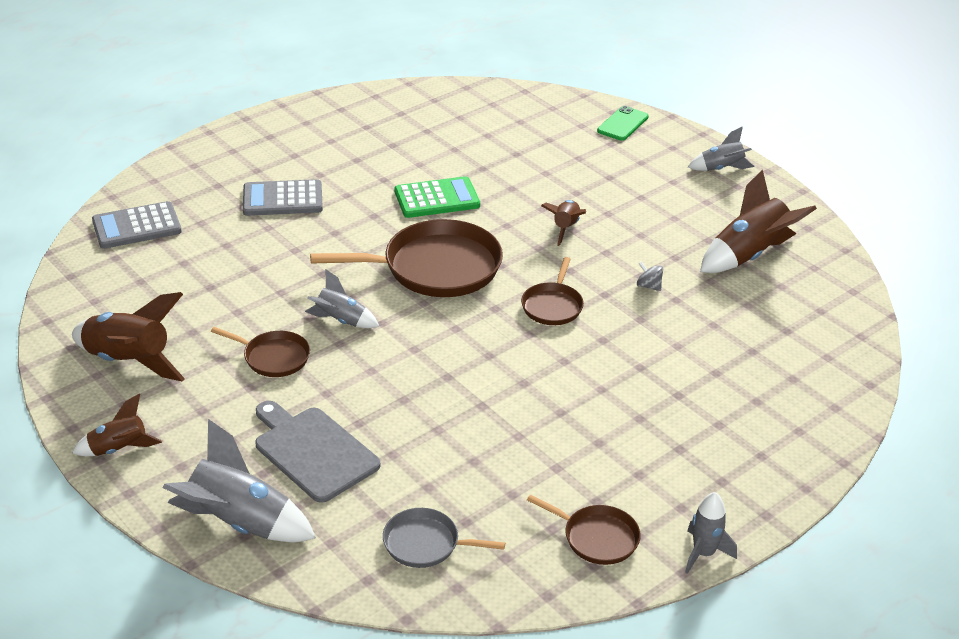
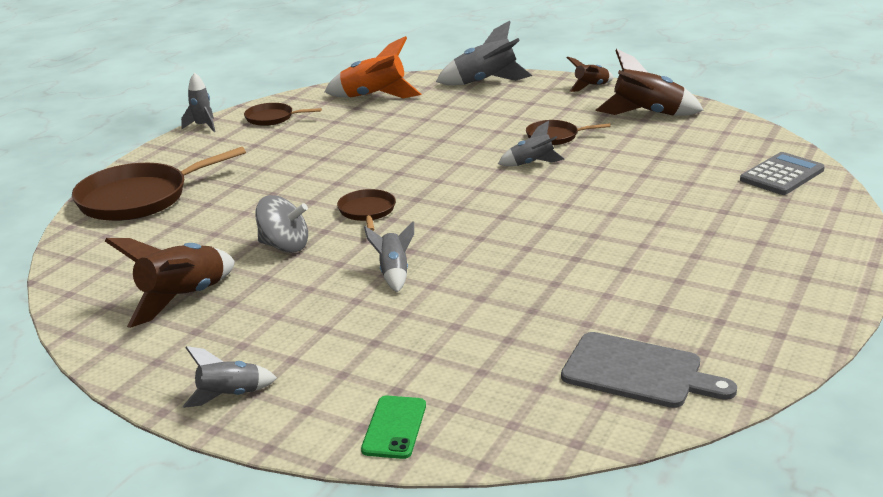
camera: 160 degrees right, 10 degrees down
grey calculator [243,179,323,216] -> none
grey cutting board [255,401,380,503] -> grey cutting board moved to [561,332,737,408]
brown pan [310,219,503,297] -> brown pan moved to [72,147,246,221]
grey pan [383,508,505,568] -> orange rocket [325,36,421,98]
green calculator [395,176,480,218] -> none
brown rocket [541,200,586,246] -> grey rocket [364,222,414,292]
grey spinning top [637,261,663,291] -> grey spinning top [255,195,308,253], size x1.99

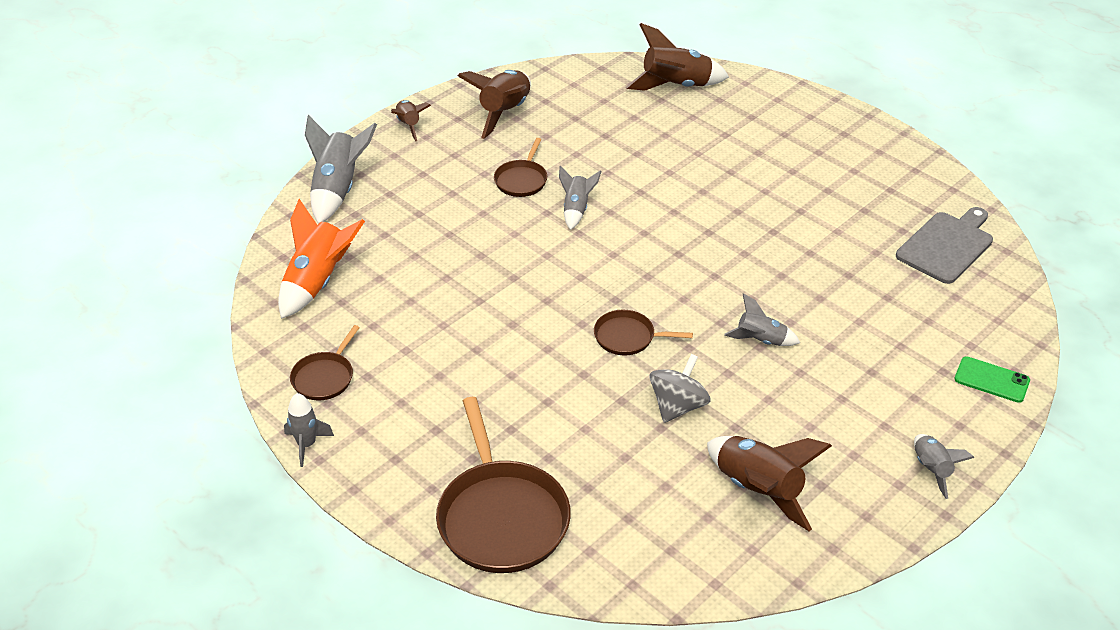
camera: 75 degrees left, 15 degrees up
grey calculator [740,152,825,195] -> brown rocket [626,23,729,91]

